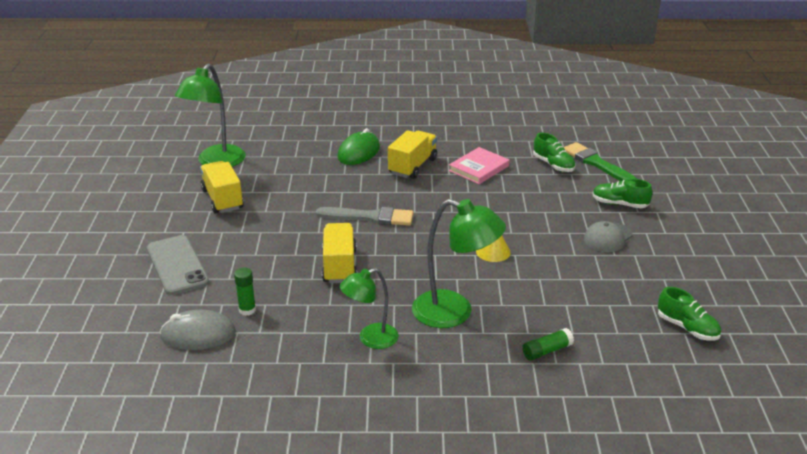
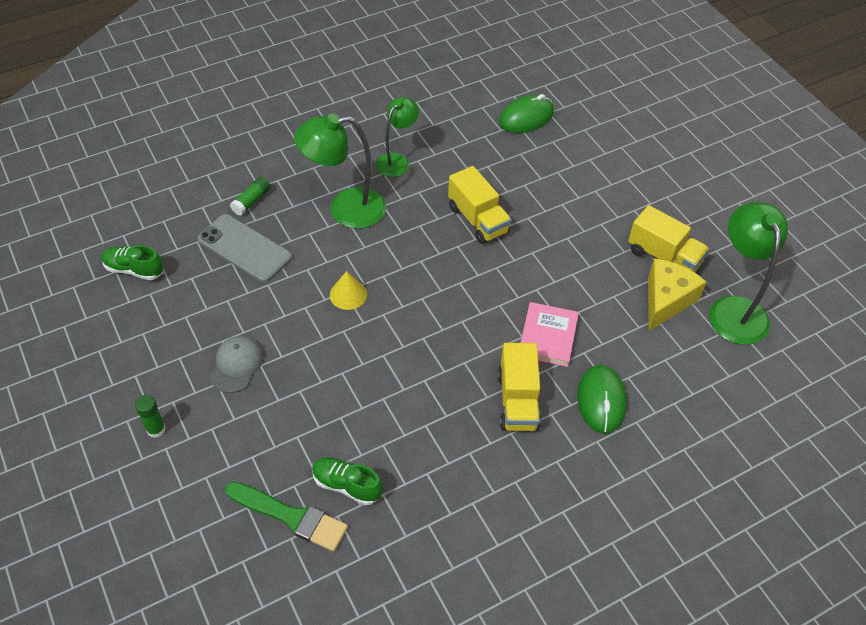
camera: 150 degrees right, 20 degrees up
grey phone [147,235,209,295] -> grey phone moved to [198,214,292,282]
grey mouse [160,310,236,350] -> green mouse [499,94,554,133]
green glue stick [234,268,256,316] -> green glue stick moved to [135,395,166,438]
grey brush [316,207,414,226] -> none
pink book [449,147,509,184] -> pink book moved to [520,302,579,367]
green shoe [592,179,653,208] -> none
none -> yellow cheese [648,258,707,331]

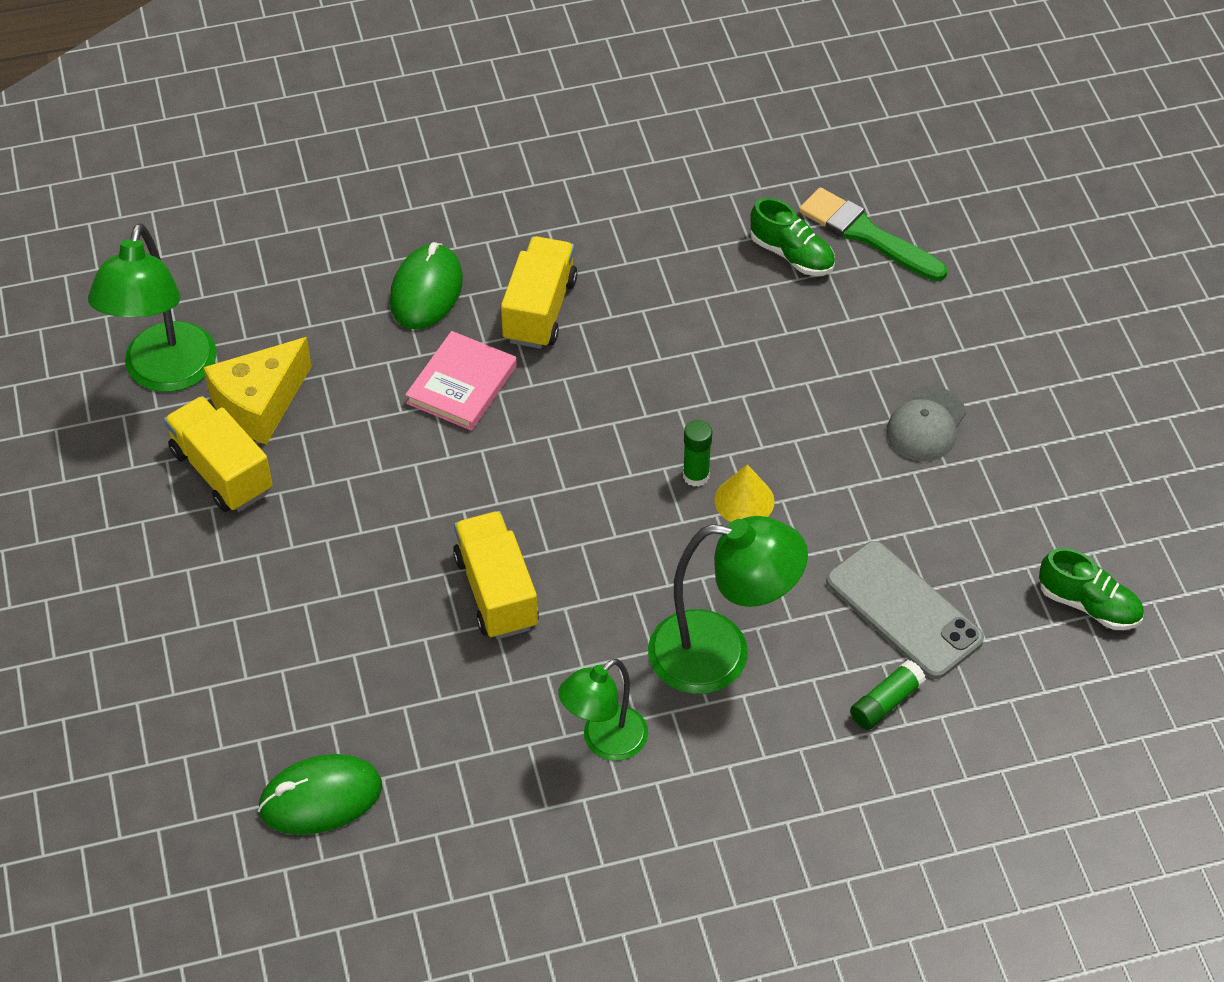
camera: 165 degrees left, 0 degrees up
green glue stick [135,395,166,438] -> green glue stick moved to [683,420,712,487]

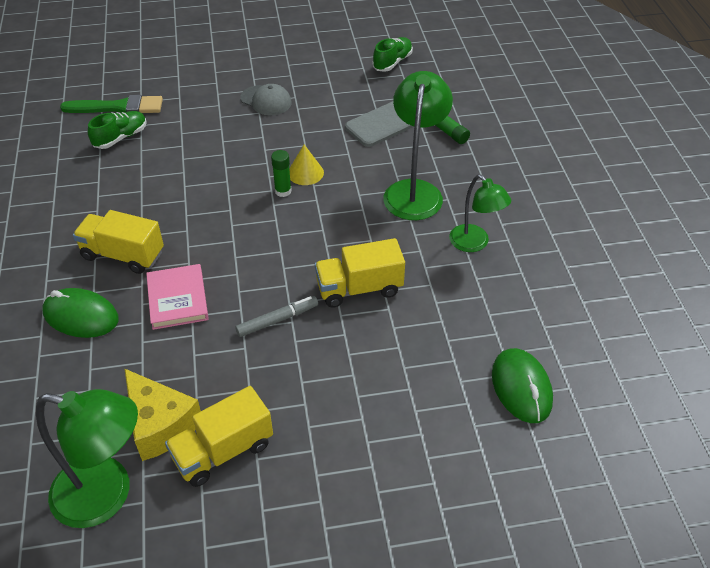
camera: 85 degrees left, 5 degrees down
pink book [405,331,517,431] -> pink book turned 45 degrees clockwise [146,264,209,330]
green brush [799,187,947,281] -> green brush turned 135 degrees counterclockwise [60,95,163,113]
none -> grey marker [235,296,318,337]

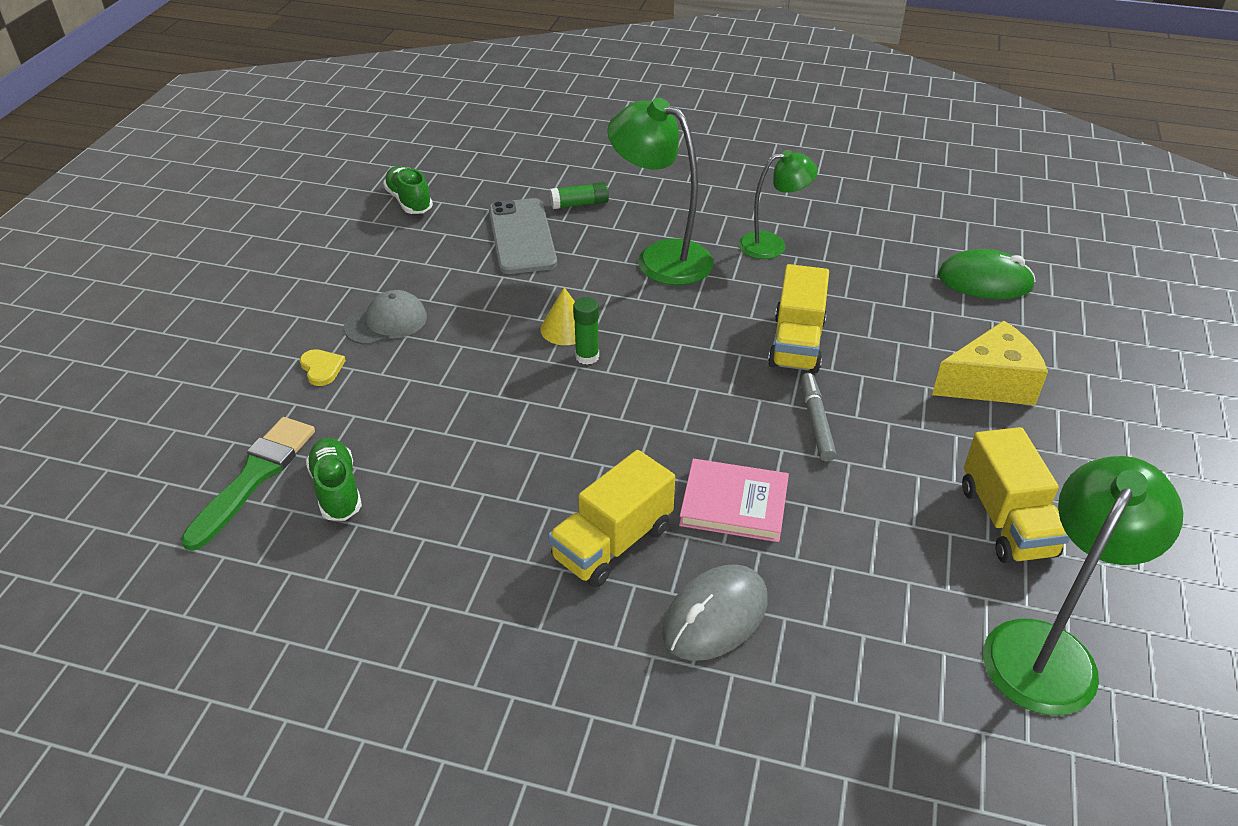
camera: 65 degrees left, 5 degrees down
green mouse [42,288,119,338] -> grey mouse [662,564,768,661]
yellow cheese [124,368,201,461] -> yellow cheese moved to [932,321,1048,405]
none -> yellow heart [300,349,346,386]

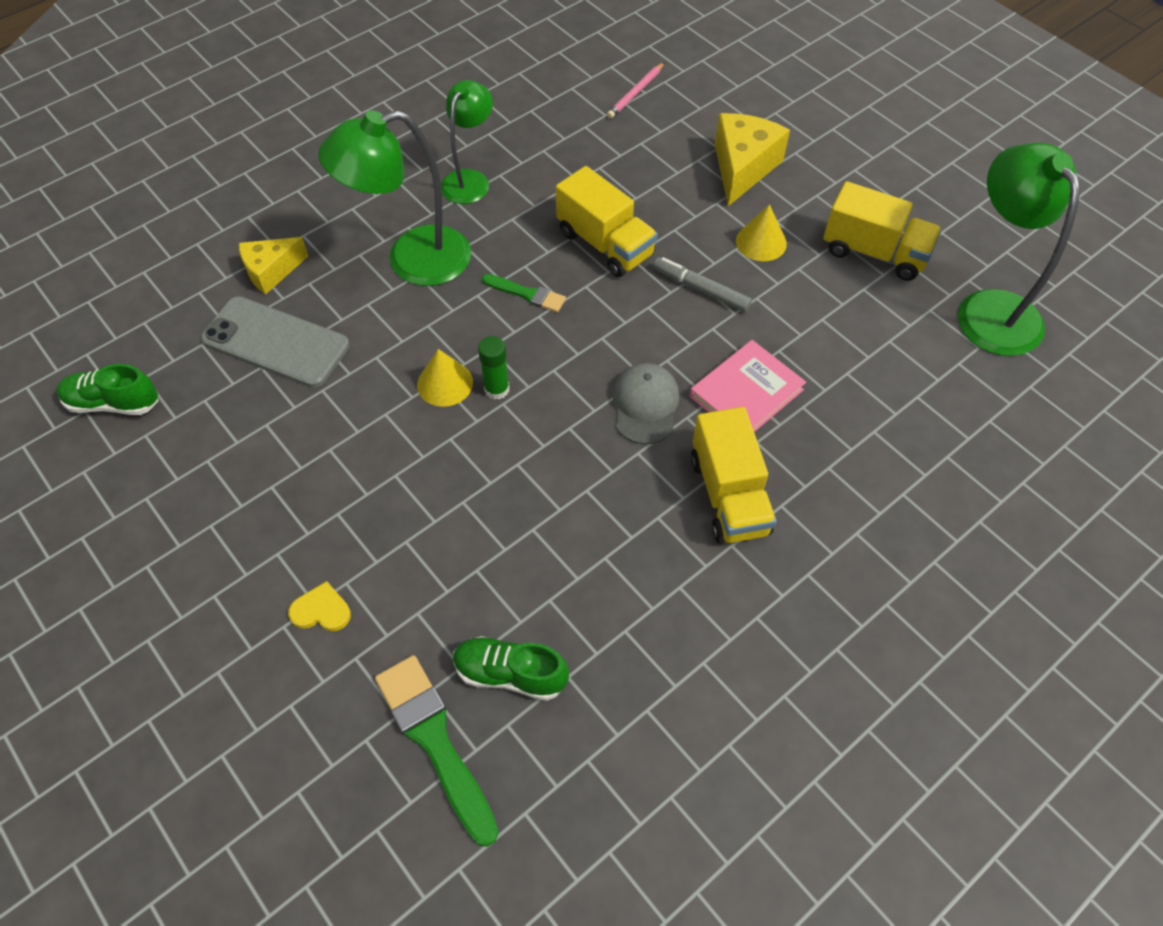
camera: 55 degrees left, 15 degrees up
grey cap [344,290,427,345] -> grey cap moved to [613,363,679,444]
green glue stick [550,182,609,209] -> yellow cheese [239,237,308,295]
grey mouse [662,564,768,661] -> none
green mouse [938,249,1036,299] -> pink pencil [607,62,665,118]
none -> green brush [482,274,566,313]
none -> yellow cone [736,204,787,261]

